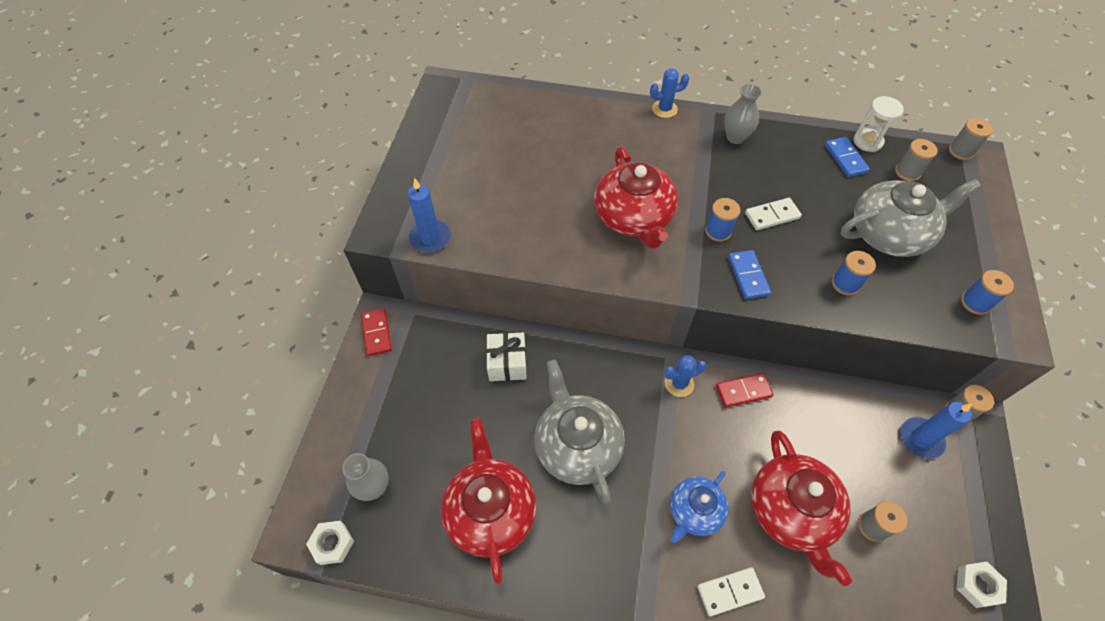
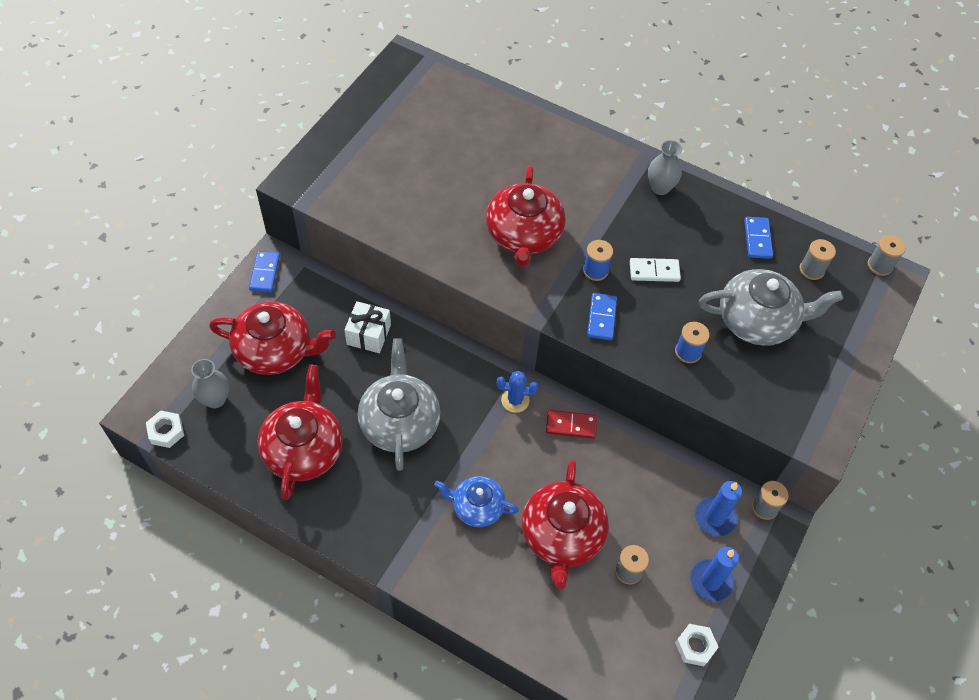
camera: 15 degrees right, 0 degrees up
red domino [361,308,392,356] -> blue domino [249,251,280,292]
blue candle [408,178,451,253] -> blue candle moved to [690,547,739,601]
blue cactus [650,68,689,118] -> none
blue teapot [670,471,729,543] -> blue teapot turned 45 degrees clockwise [434,476,519,527]
white domino [697,567,765,616] -> none
white hourglass [854,96,904,152] -> none
blue spool [961,270,1014,315] -> none
none -> red teapot [209,301,336,375]

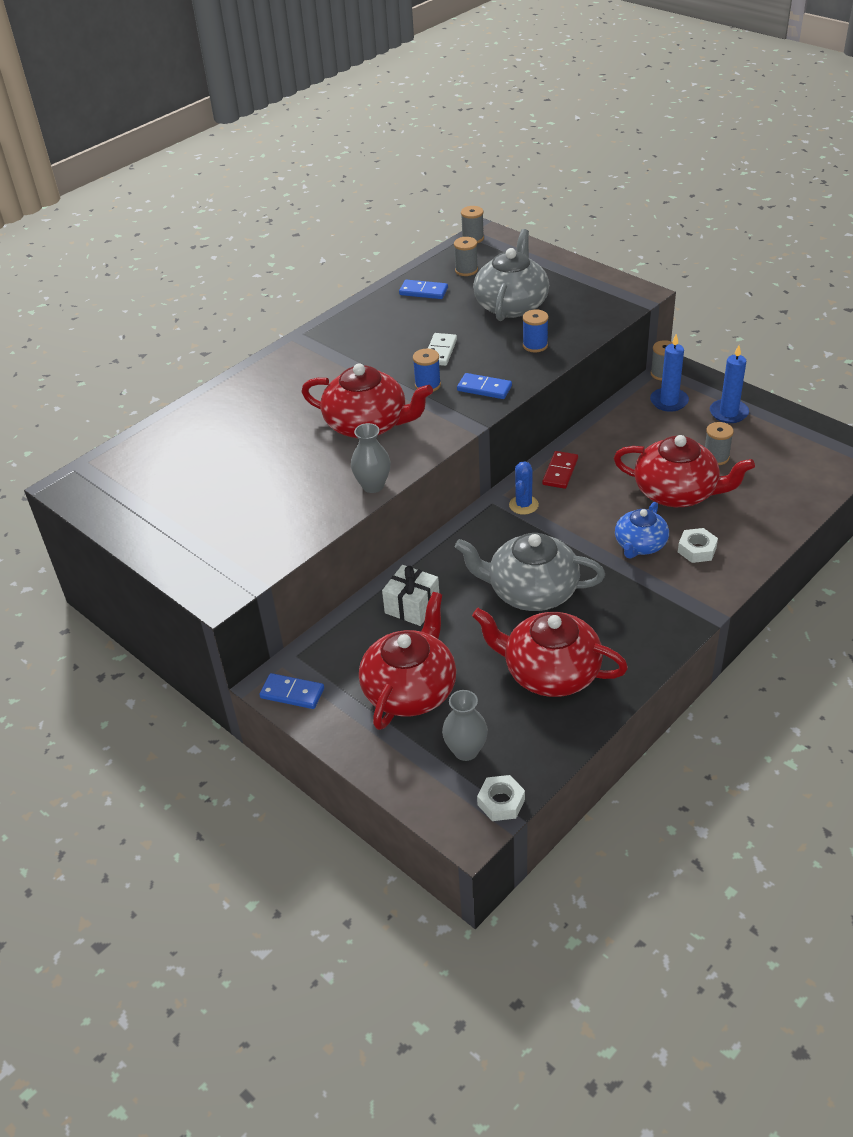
camera: 70 degrees left, 15 degrees down
grey vase [648,140,682,195] -> grey vase moved to [351,423,391,493]
white nut [675,624,719,666] -> white nut moved to [678,528,718,563]

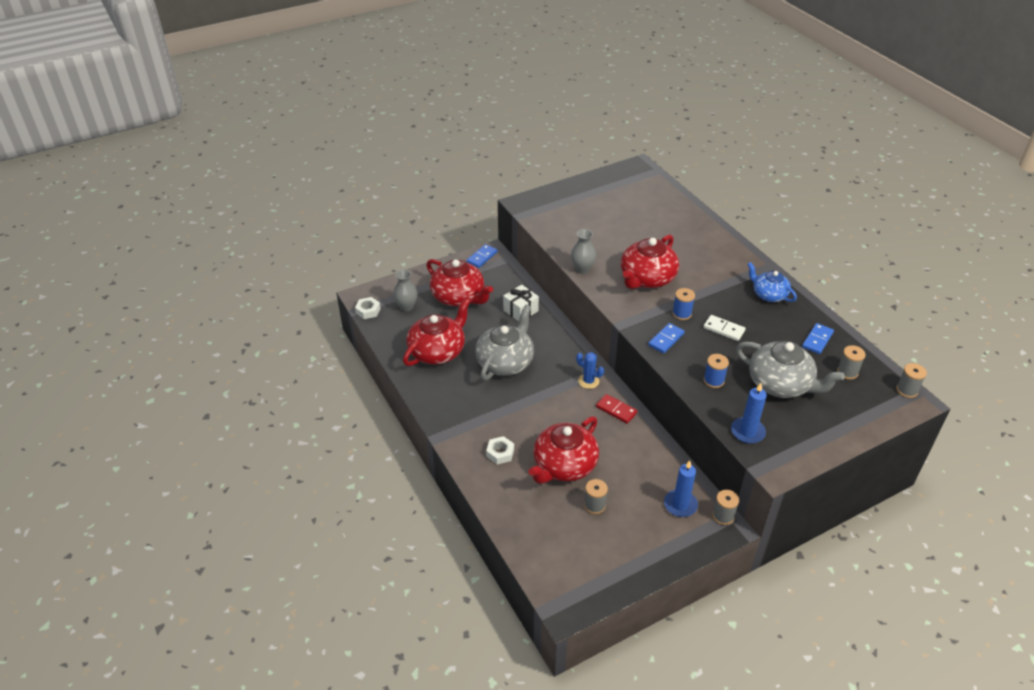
camera: 105 degrees right, 0 degrees up
blue teapot [615,502,669,559] -> blue teapot moved to [747,262,797,302]
blue candle [710,345,749,423] -> blue candle moved to [731,383,767,444]

